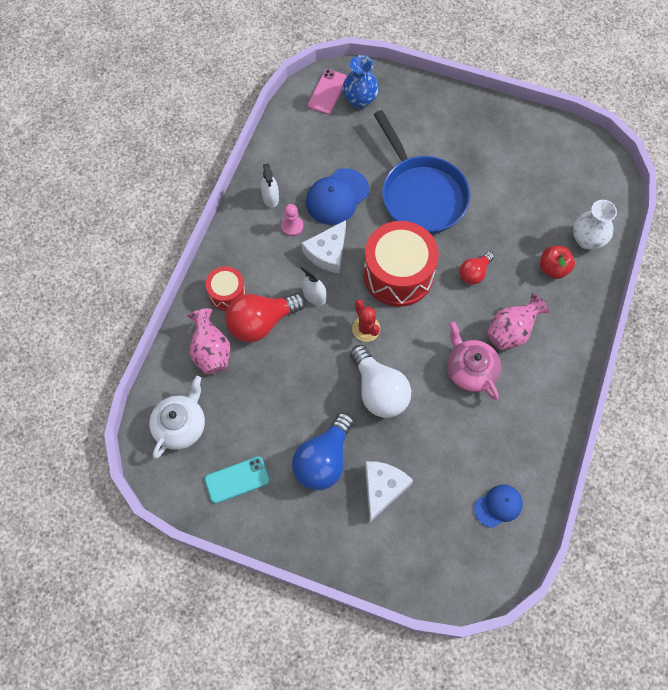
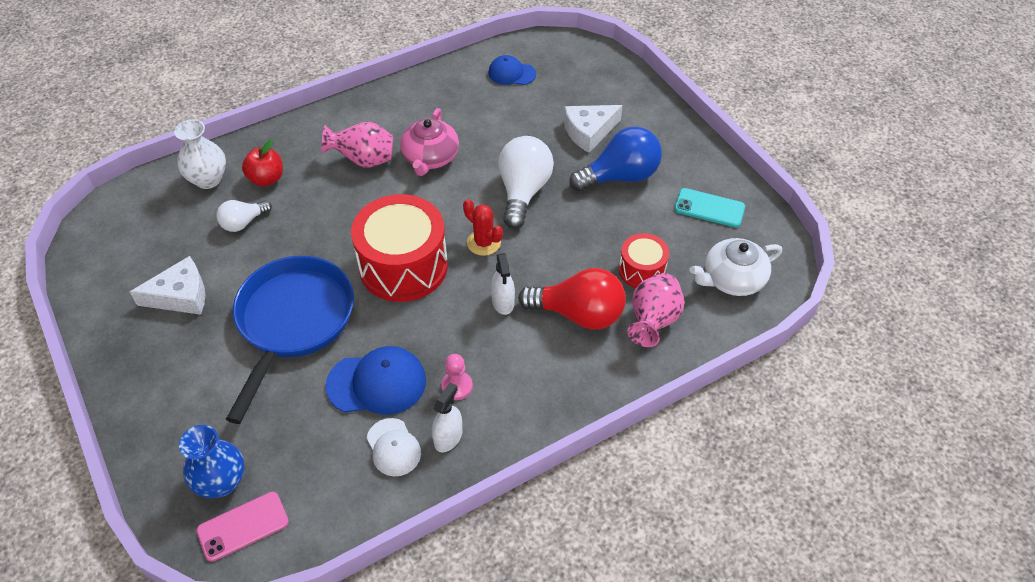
camera: 140 degrees left, 15 degrees down
red drum [206,266,246,311] -> red drum moved to [619,233,669,288]
white cheese [301,220,346,273] -> white cheese moved to [130,256,205,315]
red cactus [352,300,380,342] -> red cactus turned 60 degrees counterclockwise [463,199,503,256]
red light bulb [460,252,494,284] -> none
none -> white light bulb [216,200,272,232]
none -> white cap [367,418,421,476]

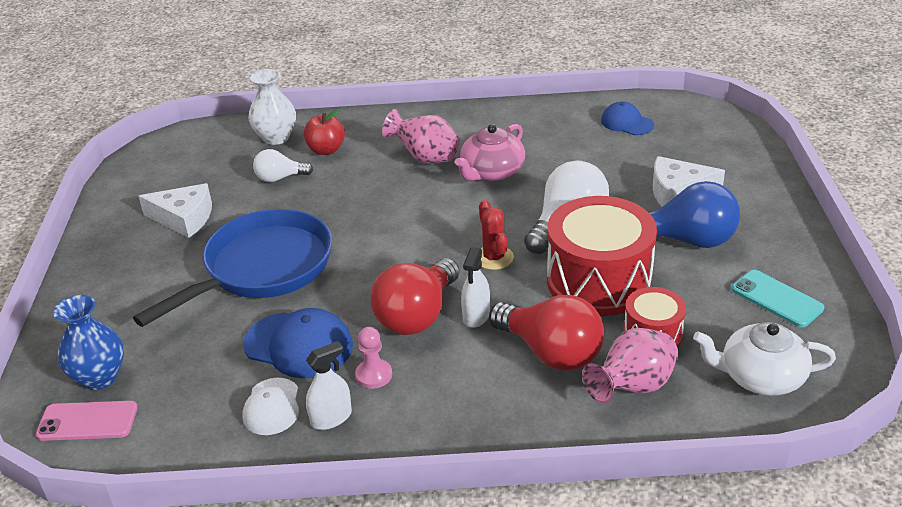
camera: 30 degrees right, 15 degrees down
red drum [351,194,448,302] -> red drum moved to [547,196,657,316]
none -> red light bulb [371,258,460,335]

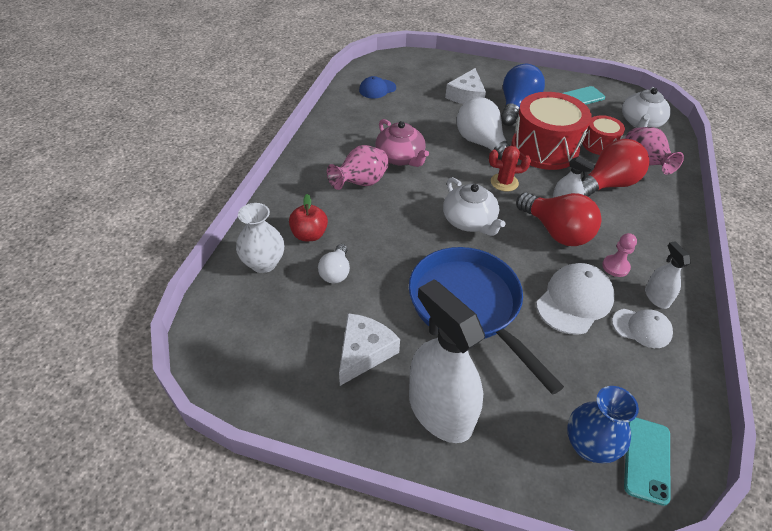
camera: 75 degrees left, 10 degrees up
pink phone [36,401,138,441] -> turquoise phone [624,418,671,506]
blue cap [243,308,353,378] -> white cap [536,263,615,335]
none -> white spray bottle [409,280,485,443]
none -> white teapot [443,177,506,236]

